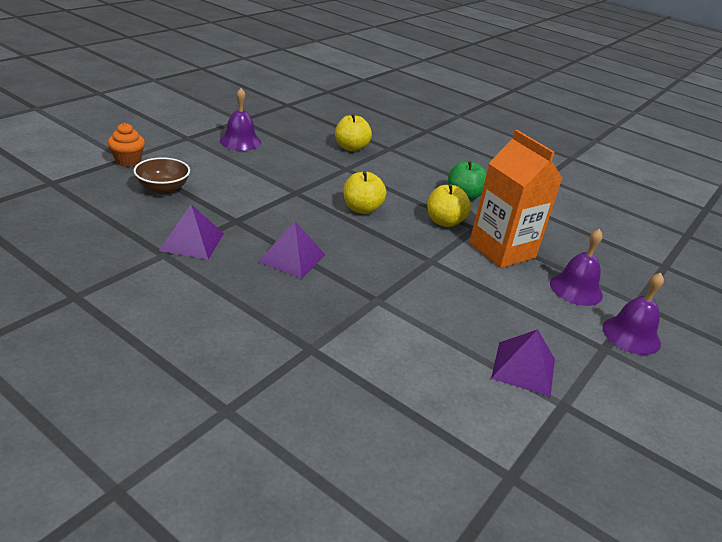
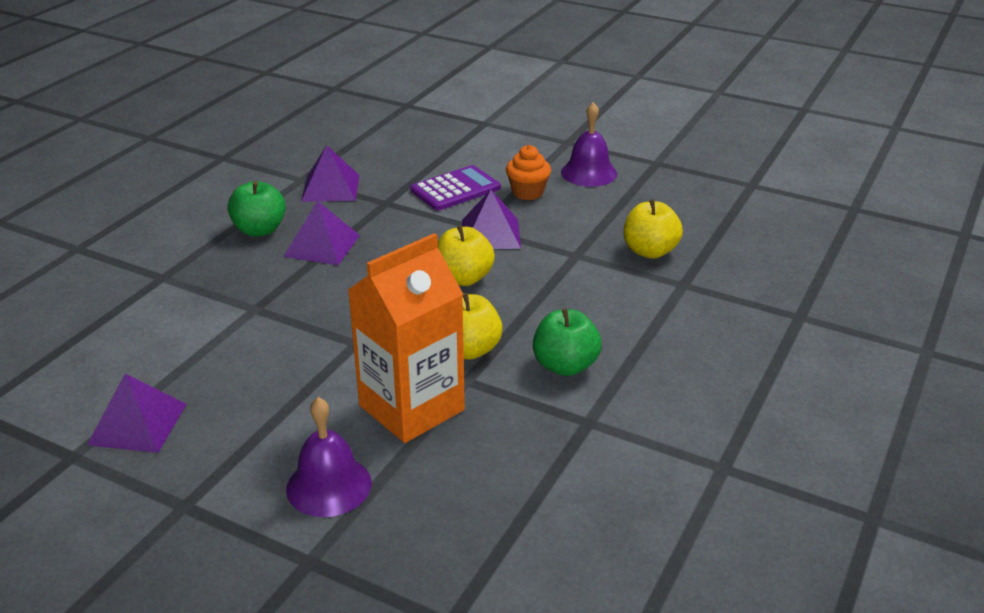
camera: 85 degrees right, 0 degrees up
orange cupcake [108,123,145,167] -> orange cupcake moved to [506,145,551,200]
brown bowl [133,157,190,194] -> none
purple bell [603,273,664,355] -> none
none -> green apple [227,181,286,237]
none -> purple calculator [410,165,501,211]
none -> purple pyramid [462,190,521,249]

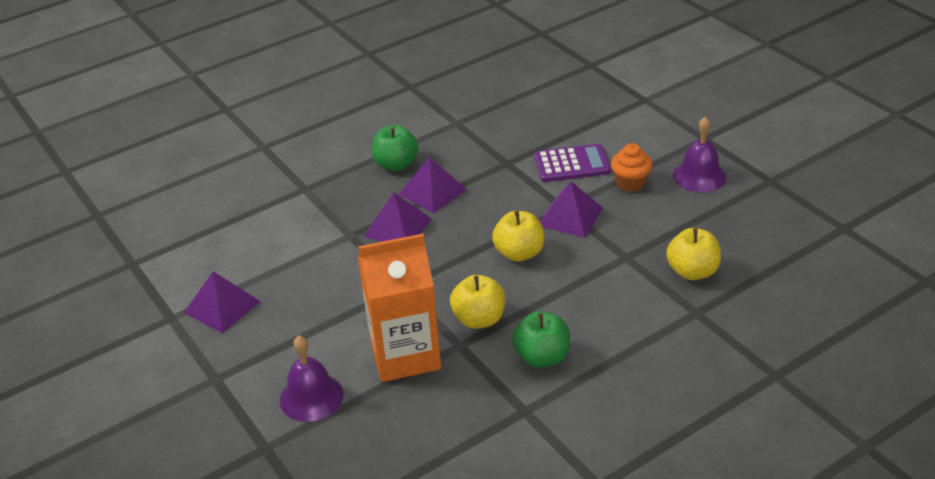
camera: 30 degrees right, 5 degrees up
purple pyramid [301,145,359,202] -> purple pyramid moved to [364,192,432,242]

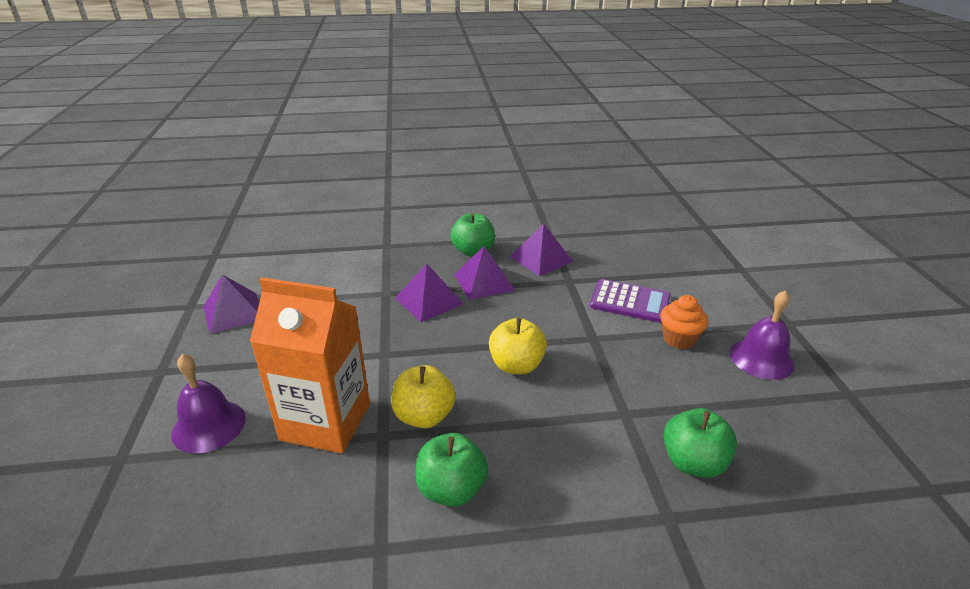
camera: 25 degrees right, 5 degrees down
purple pyramid [540,181,603,238] -> purple pyramid moved to [510,224,573,276]
yellow apple [666,228,721,280] -> green apple [664,408,737,478]

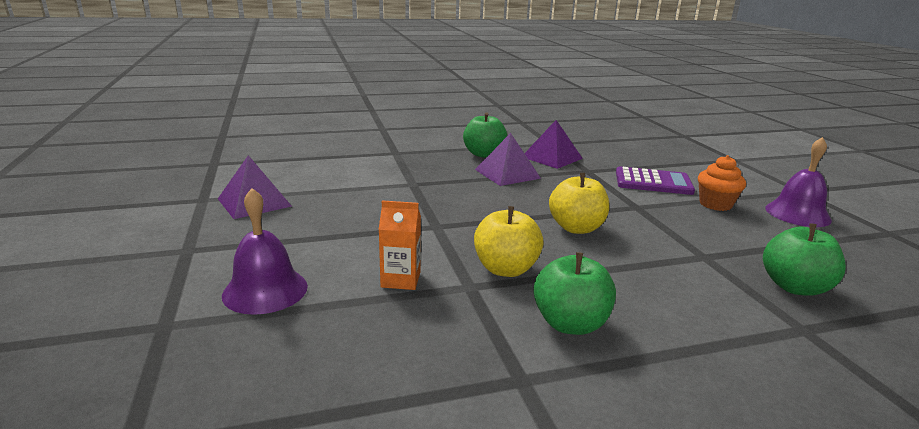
camera: 10 degrees left, 10 degrees down
orange carton [250,277,370,453] -> orange carton [379,200,421,290], size x0.45
purple pyramid [395,264,463,322] -> none

